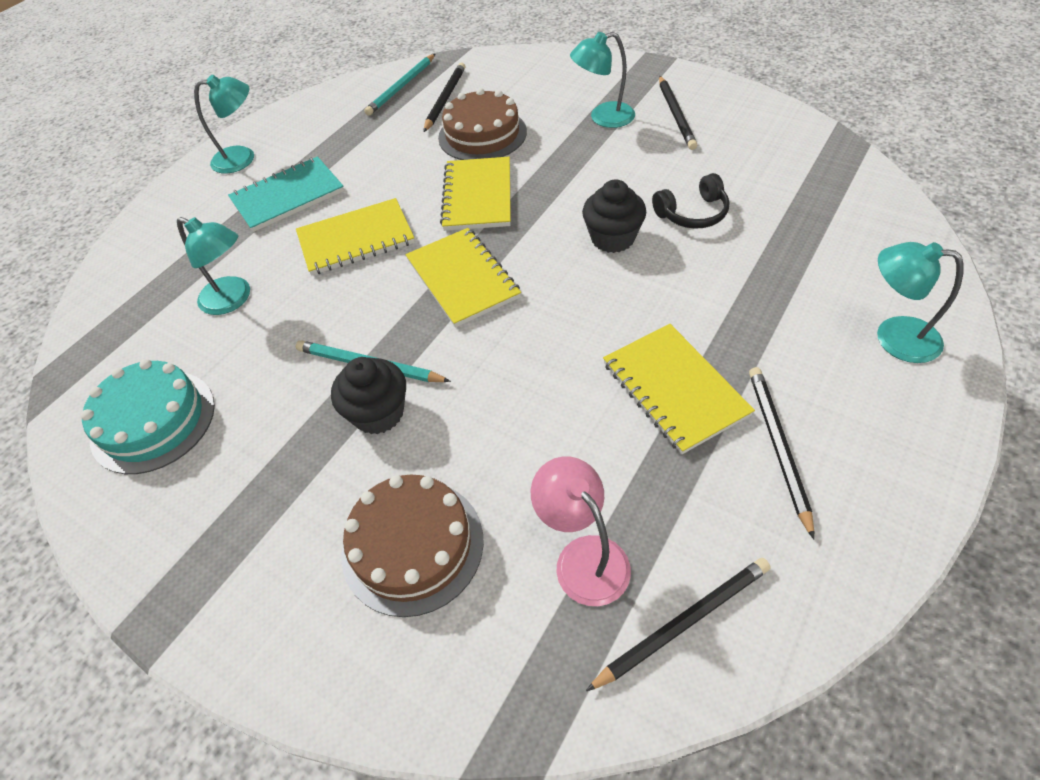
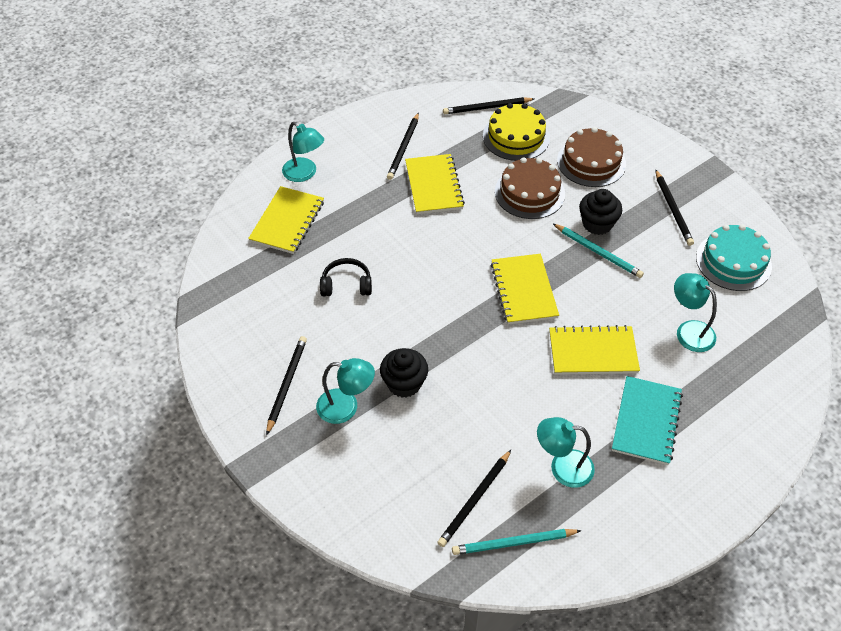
camera: 165 degrees left, 0 degrees up
turquoise lamp [194,75,254,174] -> turquoise lamp moved to [537,417,595,488]
turquoise notebook [228,156,344,232] -> turquoise notebook turned 60 degrees counterclockwise [612,376,683,465]
turquoise pencil [364,54,435,116] -> turquoise pencil turned 150 degrees counterclockwise [452,529,582,555]
brown cake [438,88,527,160] -> brown cake moved to [495,157,565,219]
yellow notebook [440,157,511,231] -> yellow notebook moved to [248,186,324,254]
pink lamp [531,456,631,606] -> yellow cake [483,103,550,161]
black cupcake [582,179,646,253] -> black cupcake moved to [380,348,428,398]
none -> black pencil [656,170,694,246]

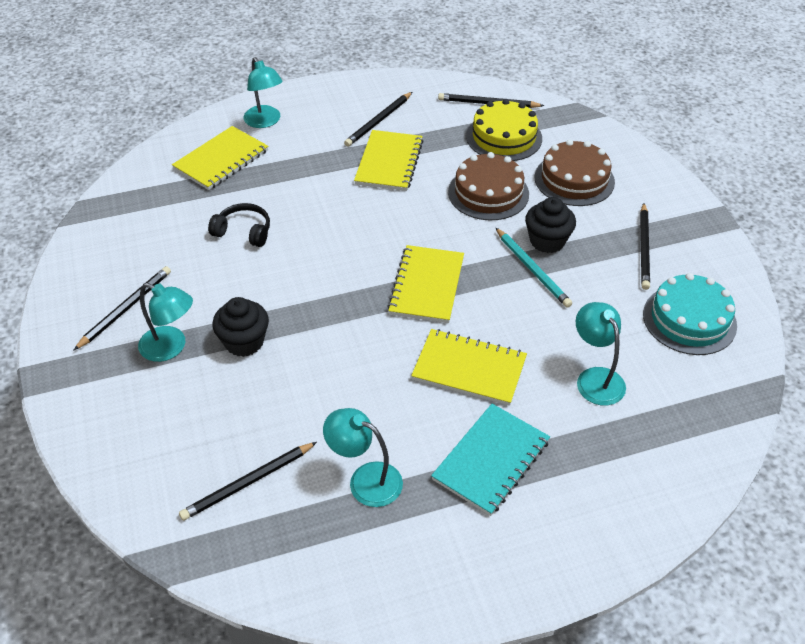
camera: 20 degrees right, 5 degrees down
turquoise pencil [452,529,582,555] -> none

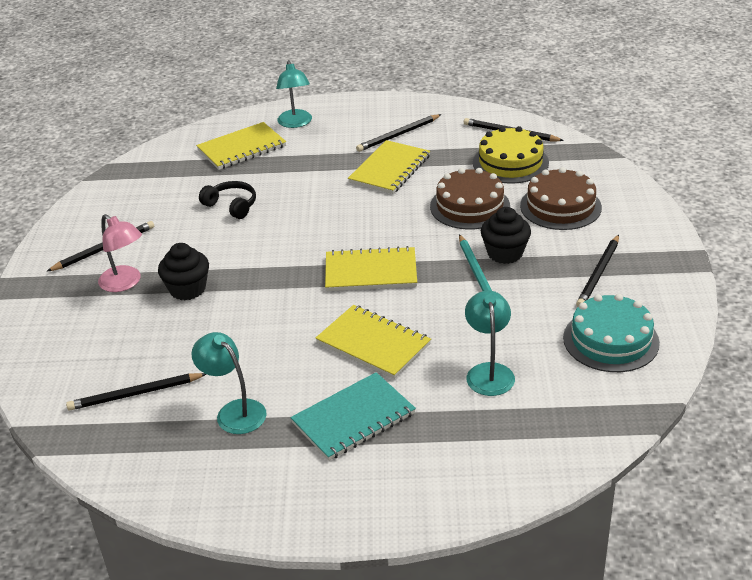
camera: 20 degrees right, 10 degrees down
turquoise lamp [138,283,193,362] -> pink lamp [98,214,142,292]
yellow notebook [387,245,464,323] -> yellow notebook turned 60 degrees clockwise [325,246,417,291]

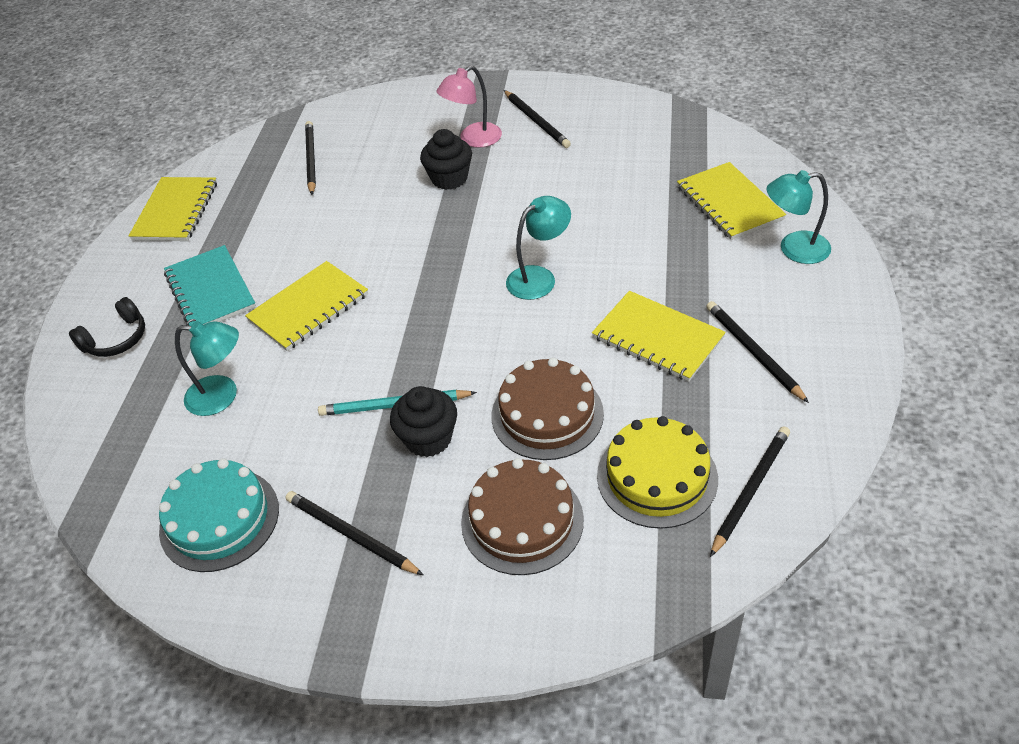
camera: 100 degrees right, 10 degrees up
turquoise lamp [191,332,267,434] -> turquoise lamp moved to [506,196,571,300]
black headphones [199,181,256,219] -> black headphones moved to [69,297,145,357]
yellow notebook [325,246,417,291] -> yellow notebook moved to [128,177,217,241]

